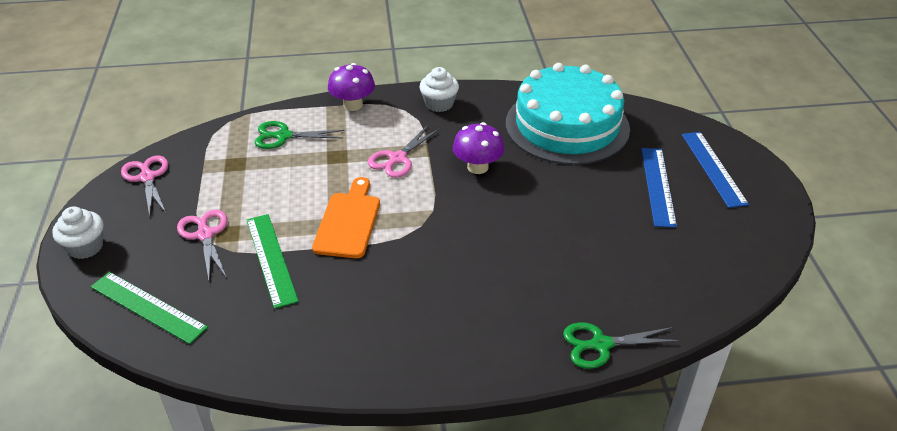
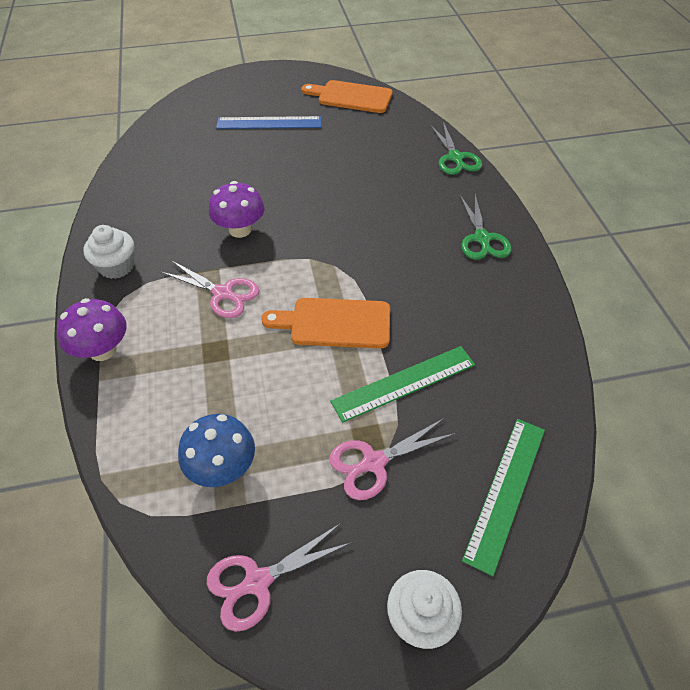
camera: 95 degrees left, 10 degrees up
green scissors [254,121,344,149] -> green scissors moved to [460,194,512,260]
turquoise cake [506,63,630,165] -> none
blue ruler [682,132,749,208] -> none
none -> blue mushroom [178,414,255,487]
none -> orange cutting board [301,80,392,113]

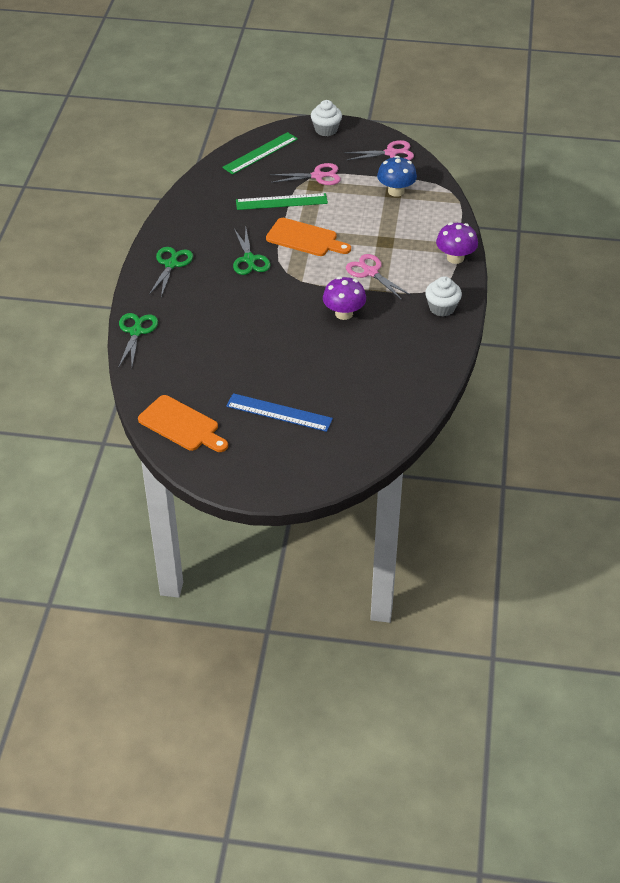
camera: 160 degrees left, 5 degrees down
none -> green scissors [233,229,271,275]

